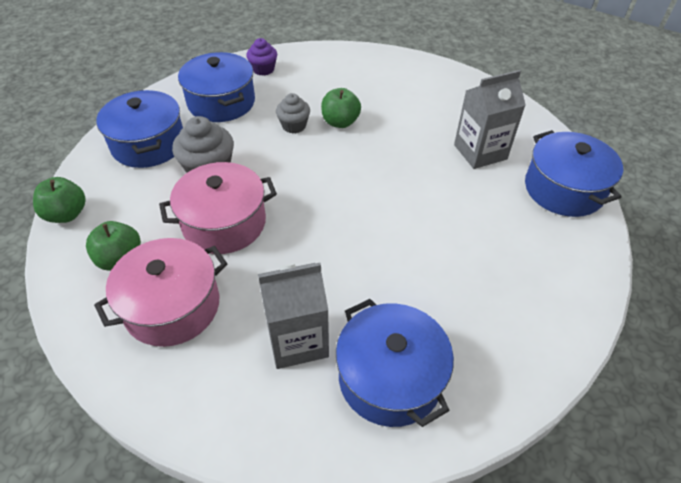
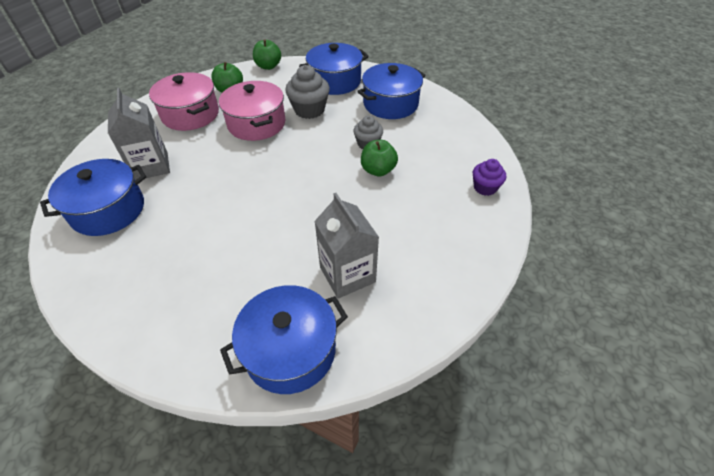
camera: 85 degrees right, 0 degrees up
purple cupcake [246,38,277,76] -> purple cupcake moved to [473,159,506,196]

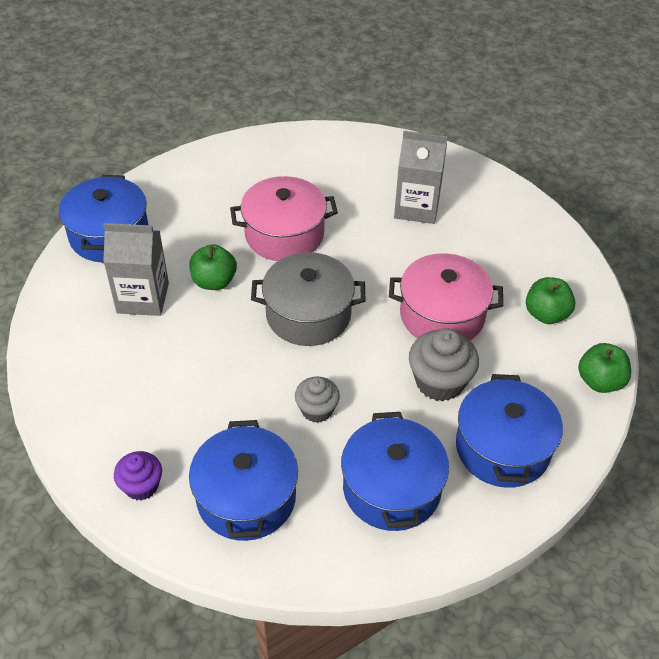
camera: 120 degrees right, 0 degrees up
blue pot [40,159,146,236] -> blue pot moved to [189,420,298,541]
pink pot [149,72,219,131] -> pink pot moved to [230,176,338,261]
green apple [361,140,398,176] -> green apple moved to [189,244,237,290]
none -> grey pot [251,252,365,346]

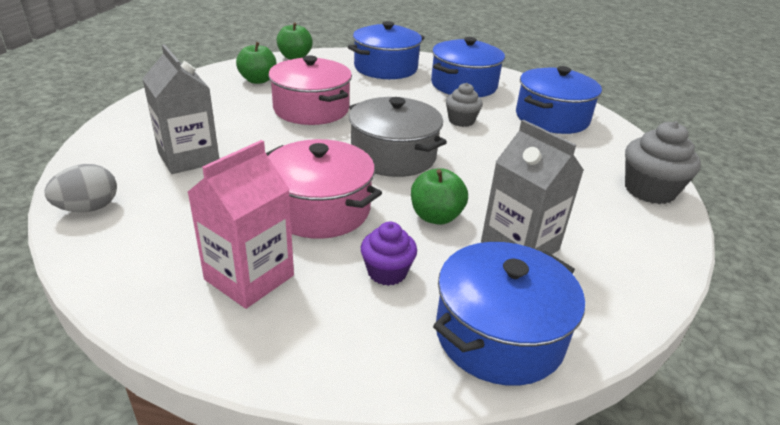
camera: 135 degrees left, 15 degrees down
purple cupcake [114,451,162,500] -> purple cupcake moved to [361,222,417,286]
grey cupcake [409,328,479,401] -> grey cupcake moved to [625,121,701,204]
none -> grey egg [45,164,117,212]
none -> pink carton [188,140,294,309]

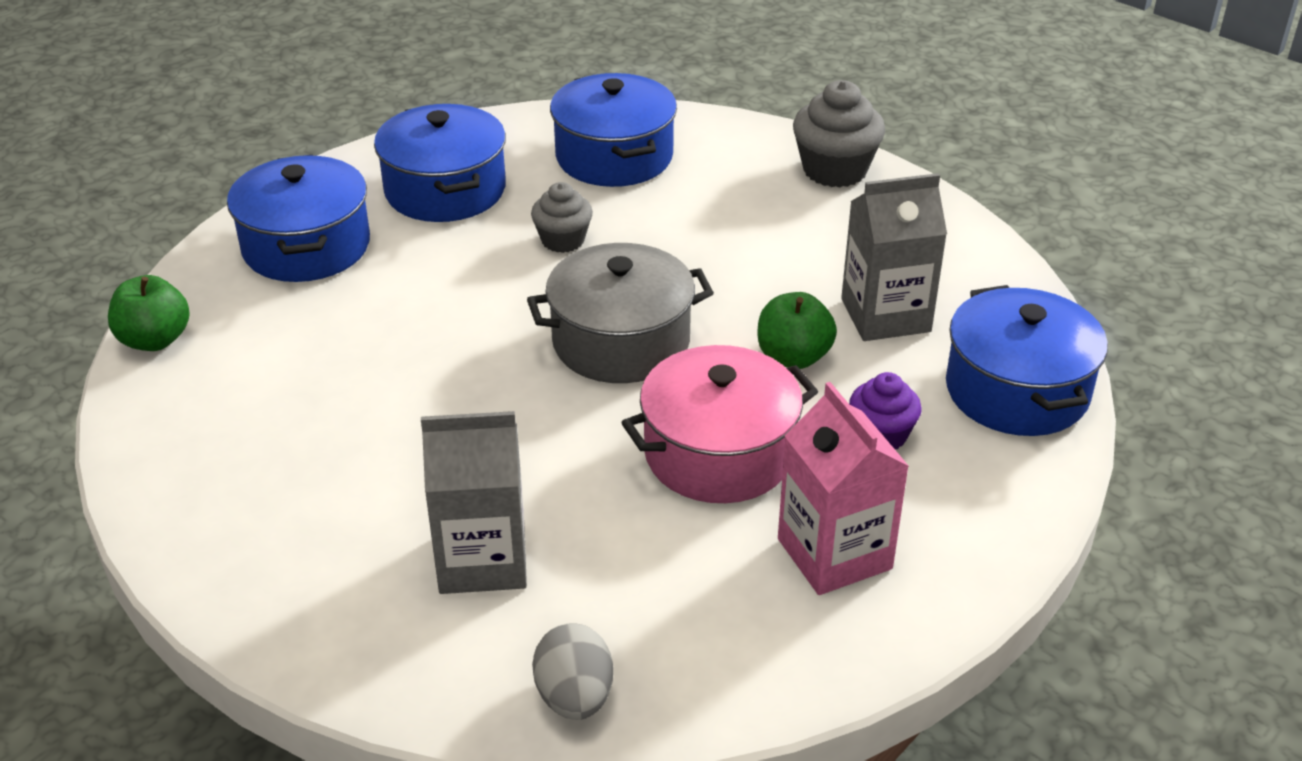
camera: 60 degrees left, 5 degrees up
green apple [236,42,276,84] -> none
pink pot [268,55,352,125] -> none

